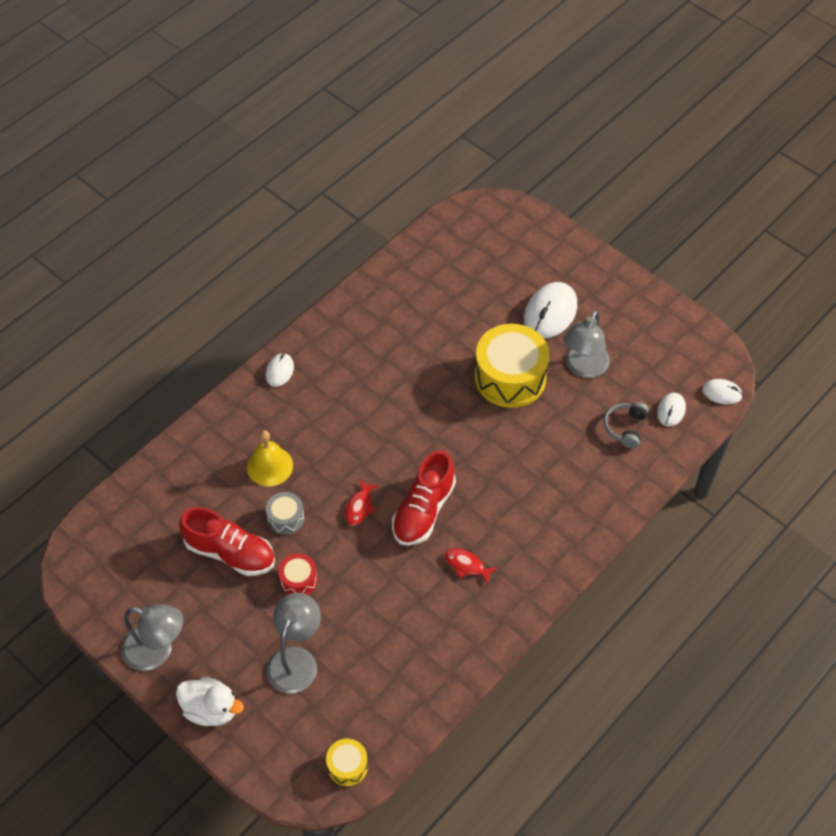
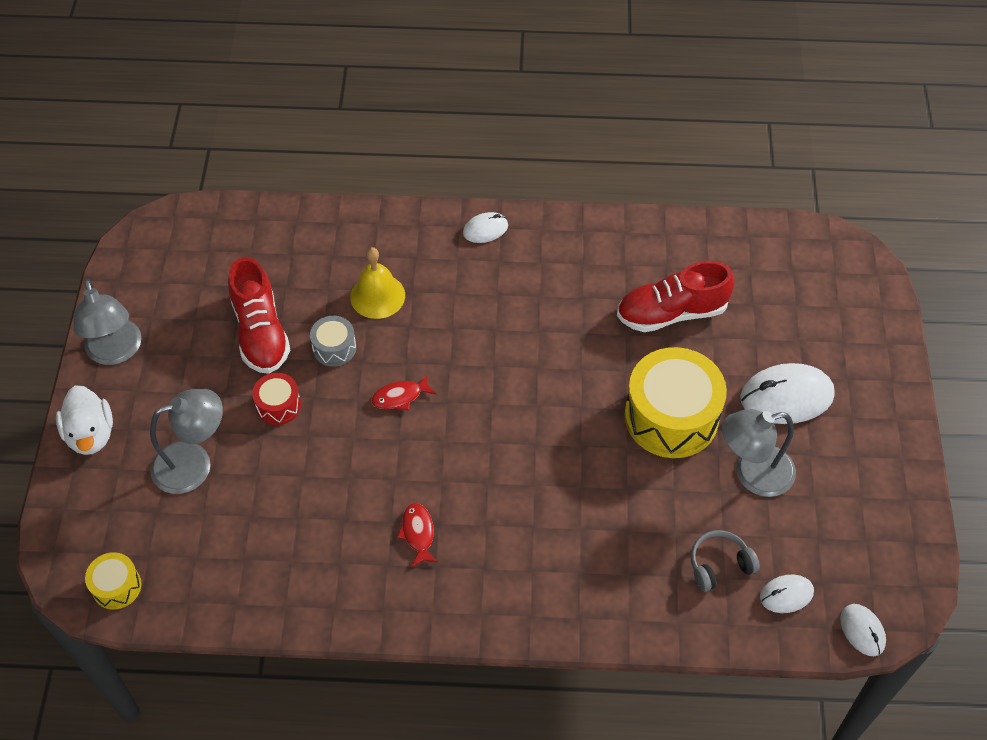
camera: 50 degrees right, 0 degrees up
red shoe [392,450,456,546] -> red shoe moved to [617,261,734,332]

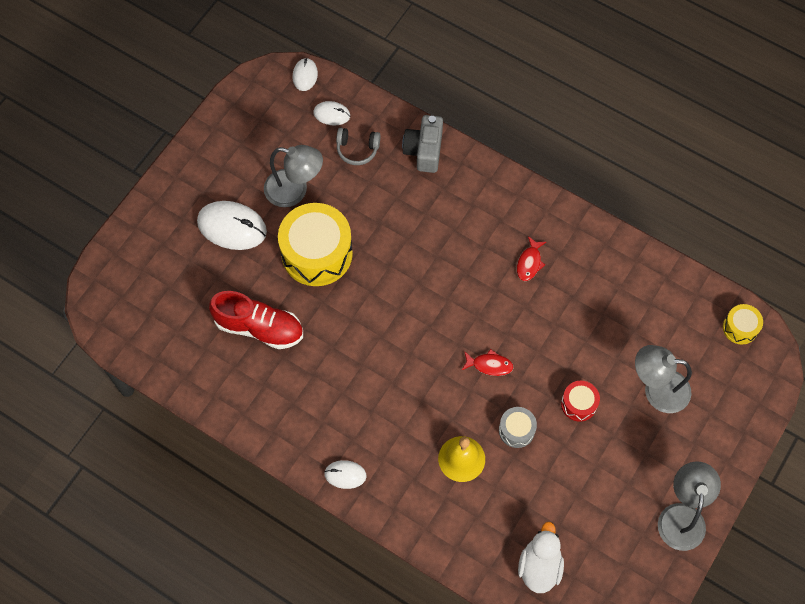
camera: 150 degrees left, 10 degrees up
white duck [56,385,113,455] -> white duck moved to [518,522,564,593]
red shoe [228,257,290,374] -> none
none -> grey camera [402,115,443,173]

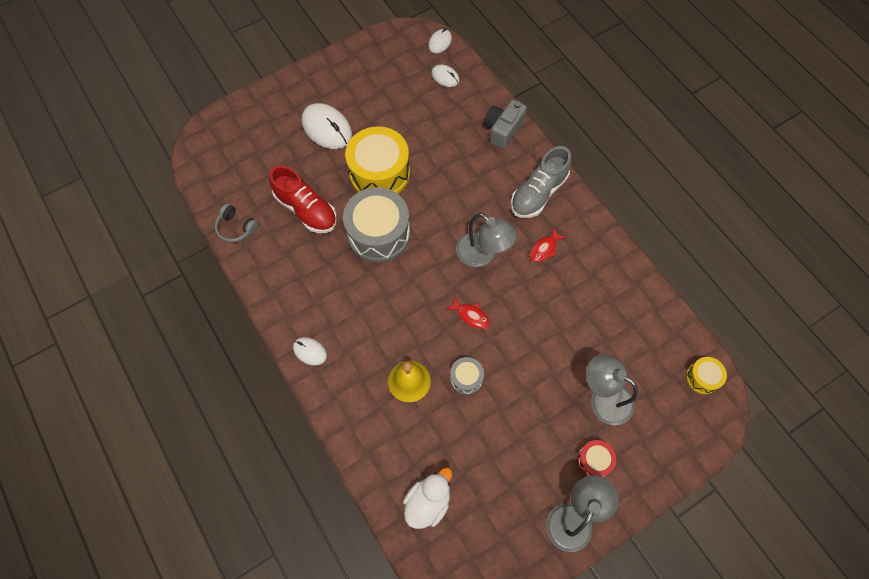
camera: 25 degrees right, 0 degrees up
grey lamp [264,145,323,207] -> grey lamp moved to [456,213,517,267]
grey headphones [336,128,381,165] -> grey headphones moved to [215,203,259,243]
red drum [561,381,600,422] -> red drum moved to [577,440,616,477]
none -> grey drum [343,187,410,262]
none -> grey shoe [511,146,571,218]

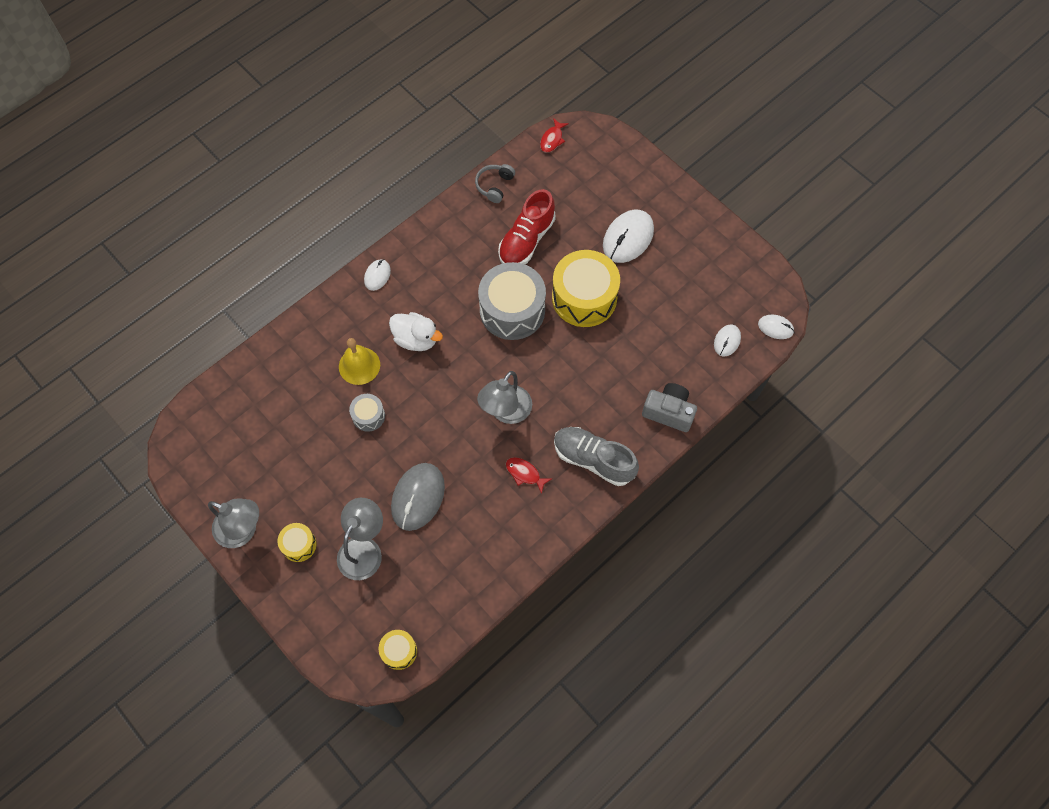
camera: 80 degrees right, 0 degrees up
white duck [403,467,452,529] -> white duck moved to [389,312,443,351]
red fish [446,296,490,329] -> red fish moved to [540,118,568,153]
red drum [577,440,616,477] -> yellow drum [277,523,316,562]
none -> grey mouse [391,463,445,531]

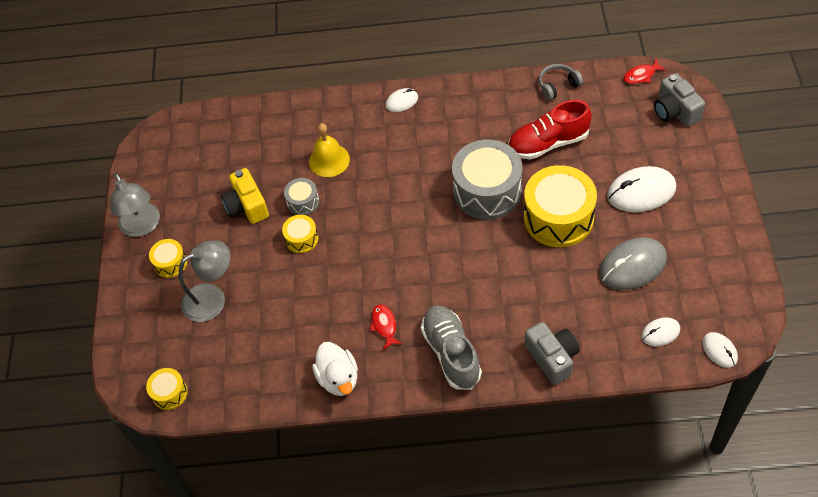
camera: 45 degrees right, 10 degrees down
white duck [389,312,443,351] -> white duck moved to [312,342,358,396]
grey mouse [391,463,445,531] -> grey mouse moved to [599,237,667,290]
grey lamp [477,371,532,424] -> none
none -> yellow camera [221,168,269,224]
none -> yellow drum [282,215,318,253]
none -> grey camera [654,73,705,127]

